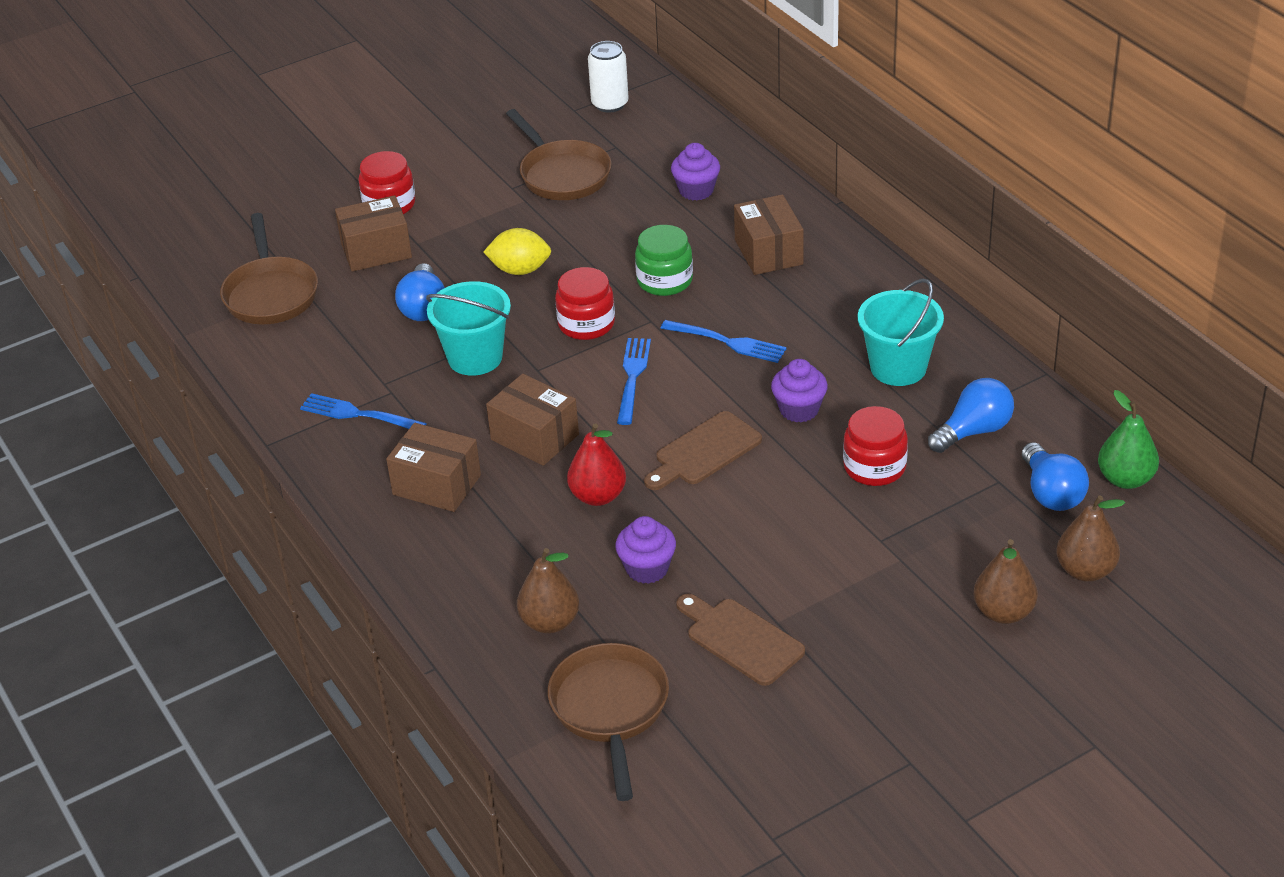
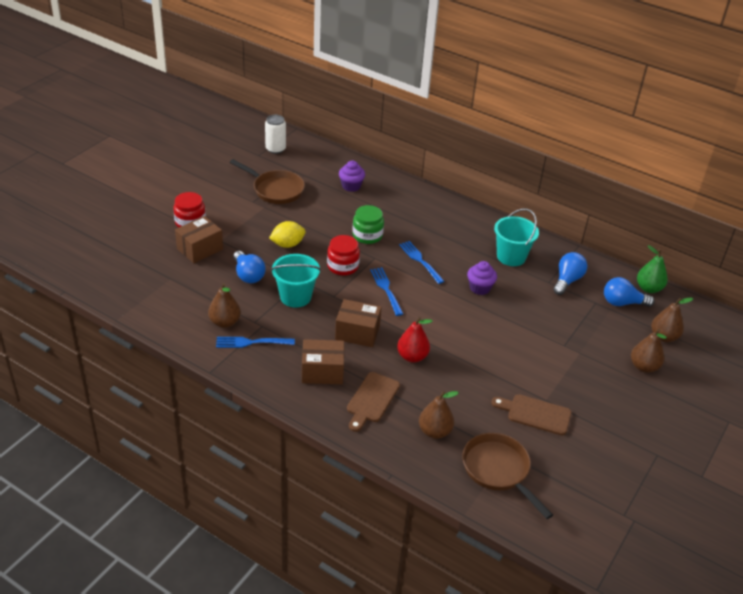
camera: 30 degrees left, 0 degrees up
brown pan [220,213,318,324] -> none
purple cupcake [615,516,676,584] -> none
brown cutting board [644,411,762,490] -> brown cutting board moved to [347,372,400,432]
blue fork [660,320,787,363] -> blue fork turned 120 degrees counterclockwise [399,241,444,284]
brown box [734,194,804,275] -> none
red jar [843,406,908,486] -> none
blue light bulb [1022,442,1089,511] -> blue light bulb turned 135 degrees clockwise [604,277,655,307]
none -> brown pear [208,283,241,328]

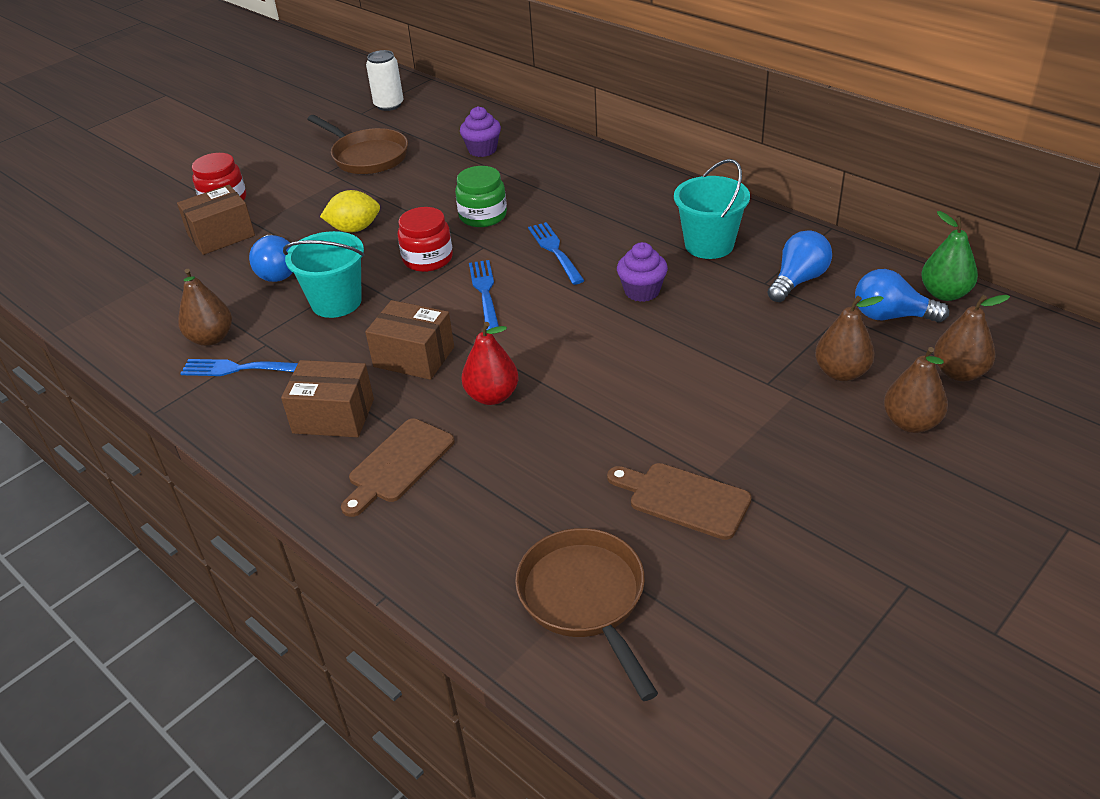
camera: 15 degrees right, 0 degrees up
brown pear [419,391,458,439] -> brown pear moved to [815,296,884,381]

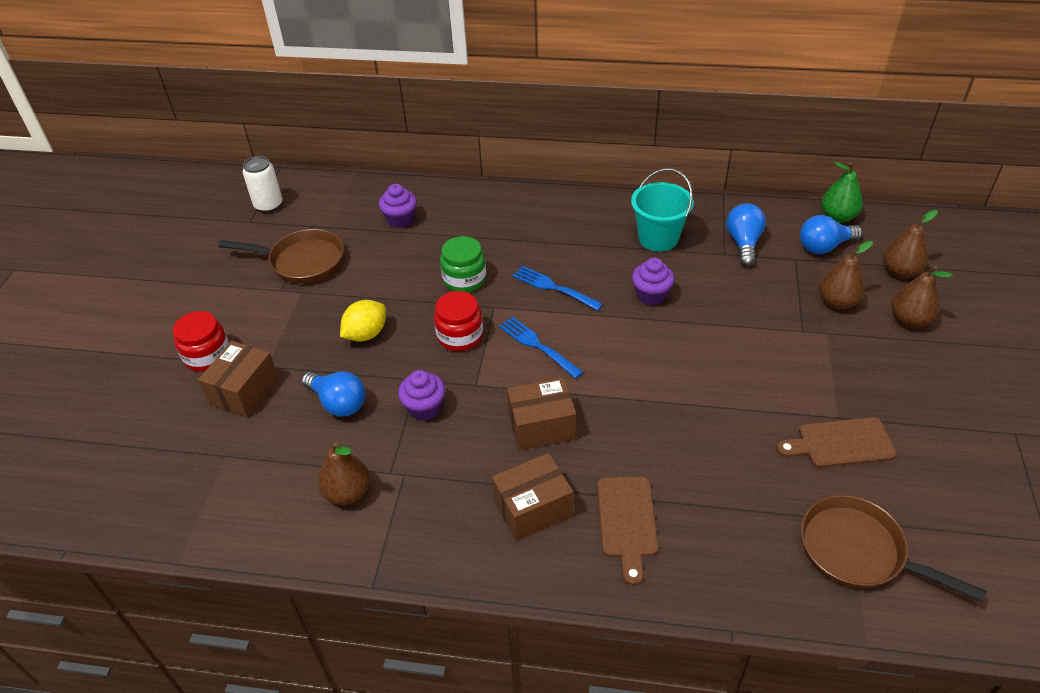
camera: 35 degrees left, 5 degrees up
blue fork [180,359,298,376] -> none
turquoise bucket [283,231,365,318] -> purple cupcake [398,370,445,421]
red pear [461,322,519,405] -> none

